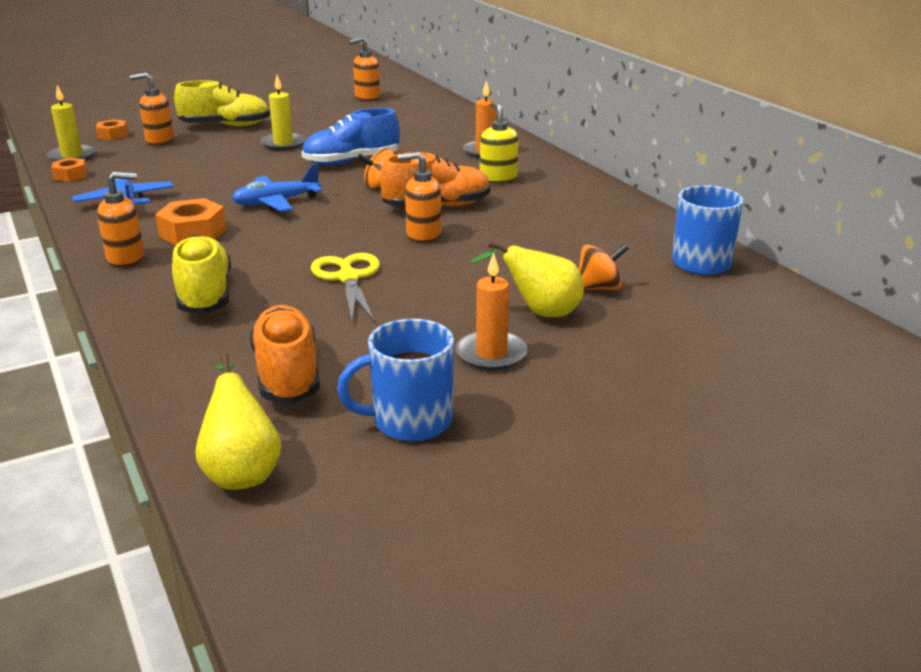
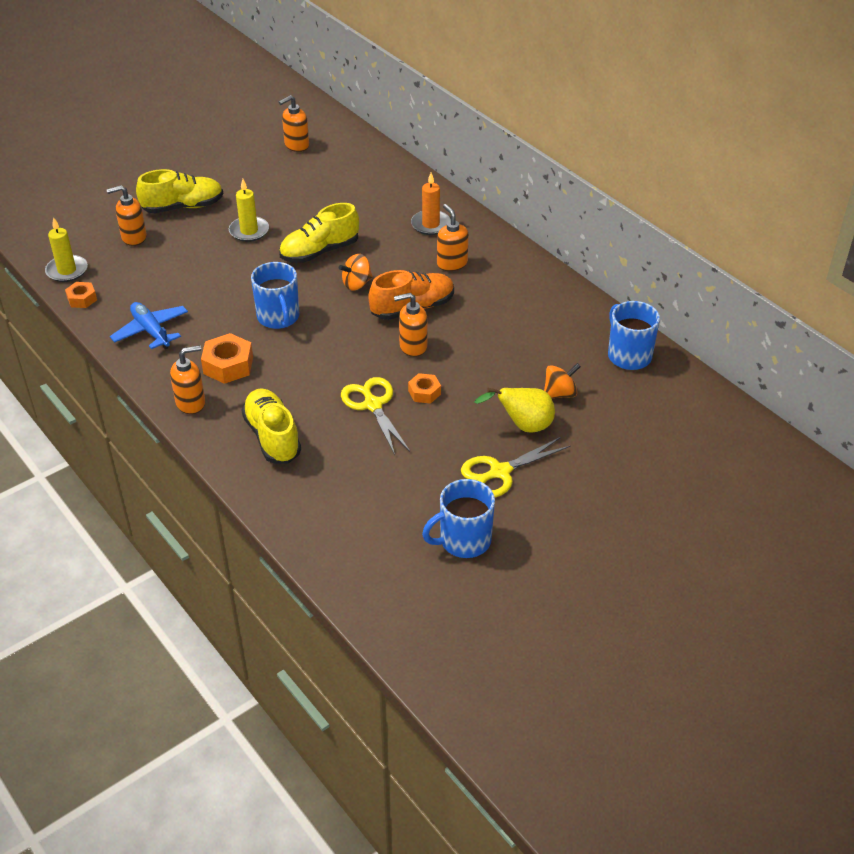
camera: 10 degrees left, 15 degrees up
orange nut [96,119,128,140] -> orange nut moved to [408,373,441,404]
yellow pear [195,353,281,490] -> none
blue plane [231,164,322,212] -> blue mug [251,262,299,329]
orange shoe [250,305,320,403] -> none
blue shoe [301,108,400,165] -> yellow shoe [279,203,359,263]
orange candle [456,253,528,371] -> yellow scissors [461,437,571,498]
yellow soap dispenser [480,101,518,183] -> orange soap dispenser [437,204,469,271]

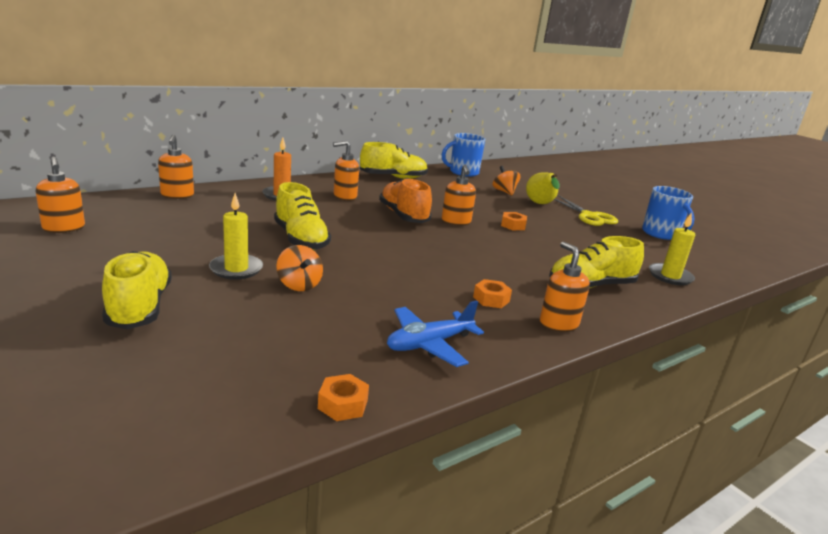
camera: 90 degrees left, 20 degrees down
yellow candle [45,217,88,282] -> yellow candle moved to [649,212,695,285]
orange soap dispenser [106,185,147,246] -> orange soap dispenser moved to [158,135,194,199]
orange nut [201,333,253,384] -> orange nut [473,279,512,308], size x0.61
blue mug [251,262,299,329] -> none
orange spinning top [339,254,373,291] -> orange spinning top moved to [276,245,323,291]
yellow scissors [341,377,410,455] -> none
none -> yellow shoe [360,142,428,179]

